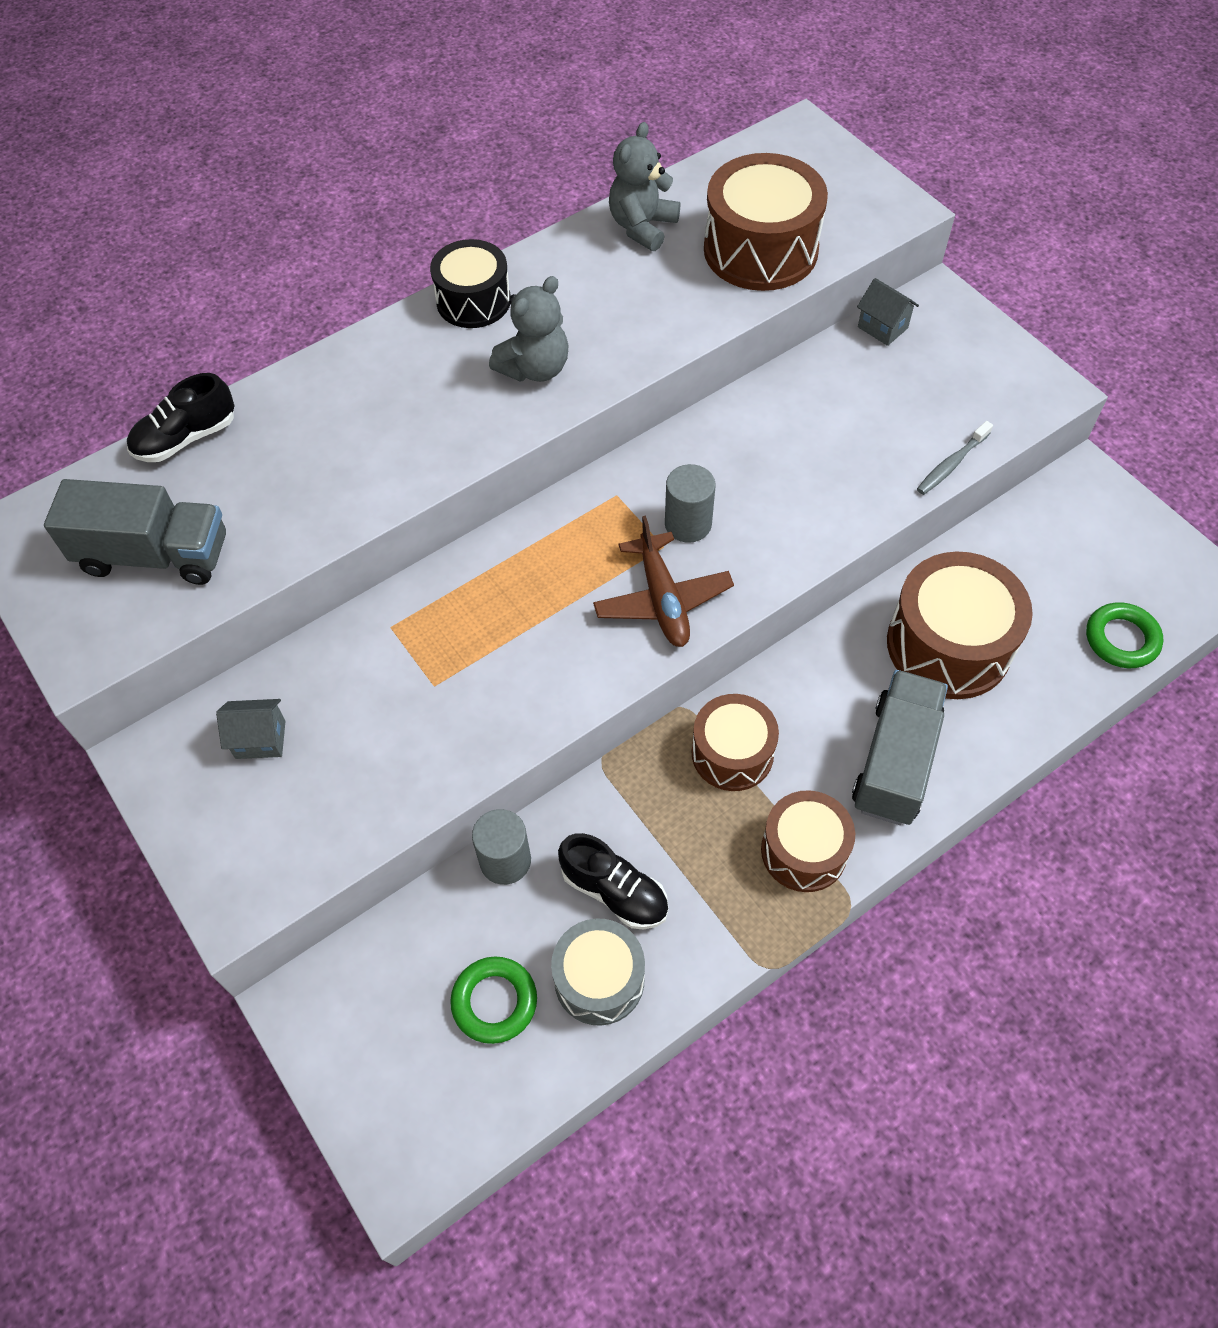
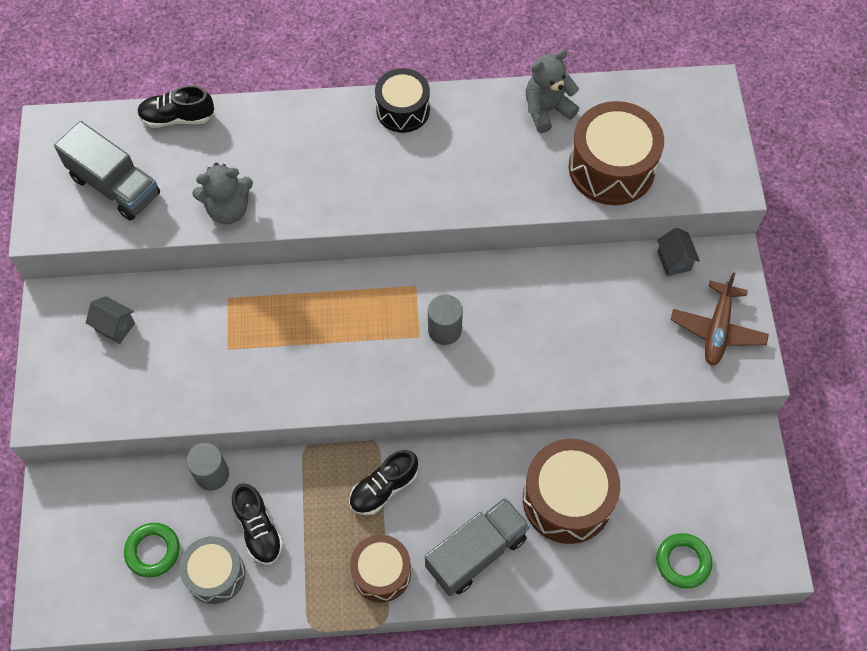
camera: 30 degrees right, 5 degrees up
grey teddy bear [489,276,568,382] -> grey teddy bear moved to [192,163,253,224]
brown plane [593,516,734,647] -> brown plane moved to [671,272,769,366]
brown drum [691,694,779,791] -> black shoe [349,450,418,515]
grey toothbrush [917,421,993,495] -> none

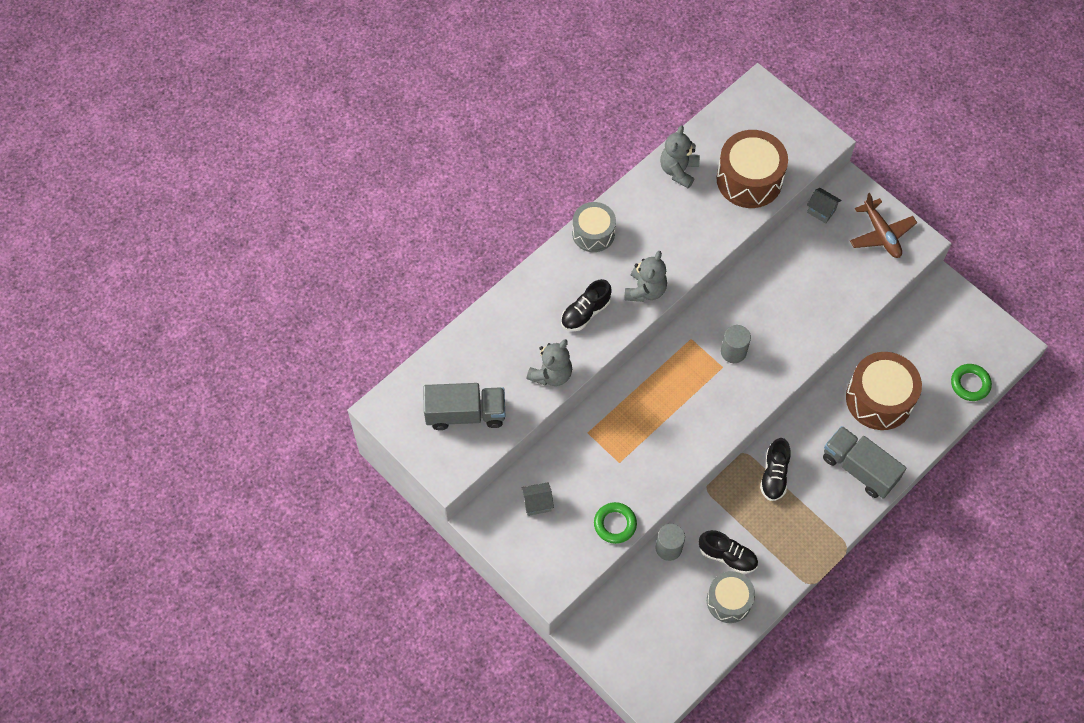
camera: 40 degrees left, 0 degrees up
green ring [124,523,180,577] -> green ring moved to [594,502,637,544]
black shoe [137,85,214,128] -> black shoe moved to [561,279,612,331]
brown drum [350,535,411,603] -> none
black drum [375,68,430,133] -> grey drum [572,202,616,252]
grey truck [425,497,530,596] -> grey truck turned 60 degrees counterclockwise [823,426,906,499]
none -> grey teddy bear [624,251,667,302]

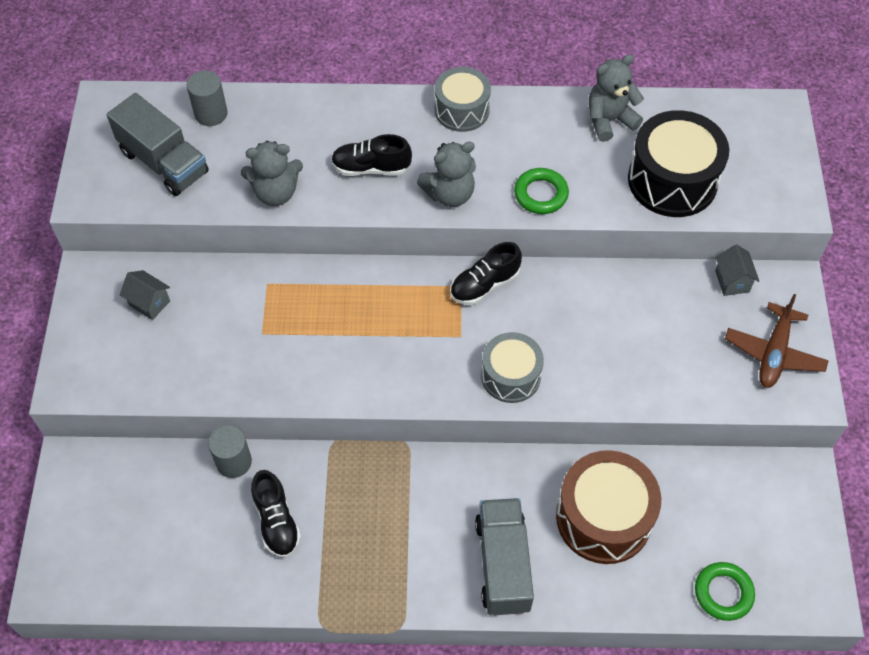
camera: 45 degrees right, 5 degrees down
green ring [594,502,637,544] -> green ring moved to [514,168,569,214]
grey drum [707,571,755,623] -> grey drum moved to [481,332,544,403]
brown drum [717,130,788,208] -> black drum [628,110,729,217]
grey cylinder [721,325,751,363] -> grey cylinder moved to [187,70,228,126]
black shoe [760,438,791,501] -> black shoe moved to [450,242,522,305]

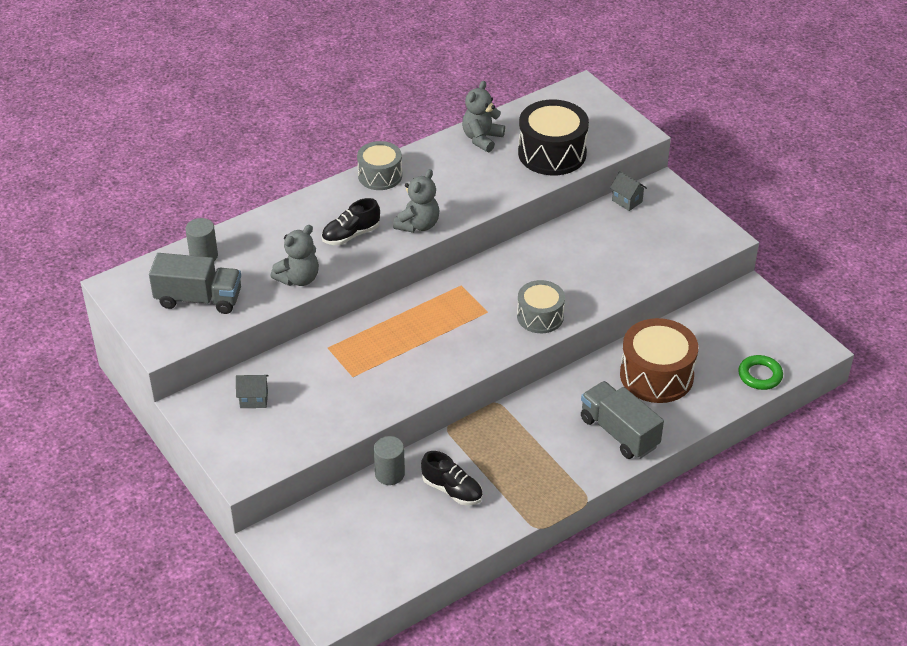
camera: 35 degrees left, 15 degrees down
black shoe [450,242,522,305] -> none
green ring [514,168,569,214] -> none
brown plane [725,294,829,388] -> none

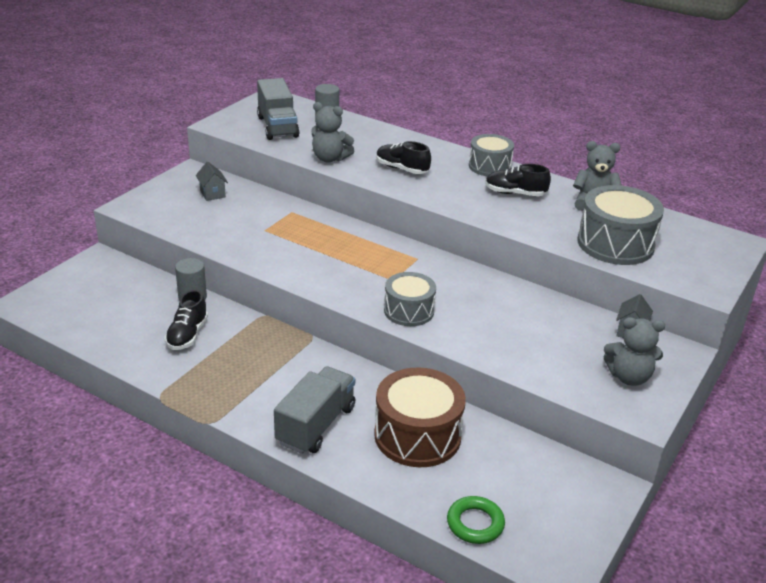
camera: 65 degrees right, 10 degrees down
grey teddy bear [393,169,439,233] -> grey teddy bear moved to [604,317,665,386]
black drum [518,100,589,175] -> grey drum [578,185,664,265]
none -> black shoe [485,164,551,196]

